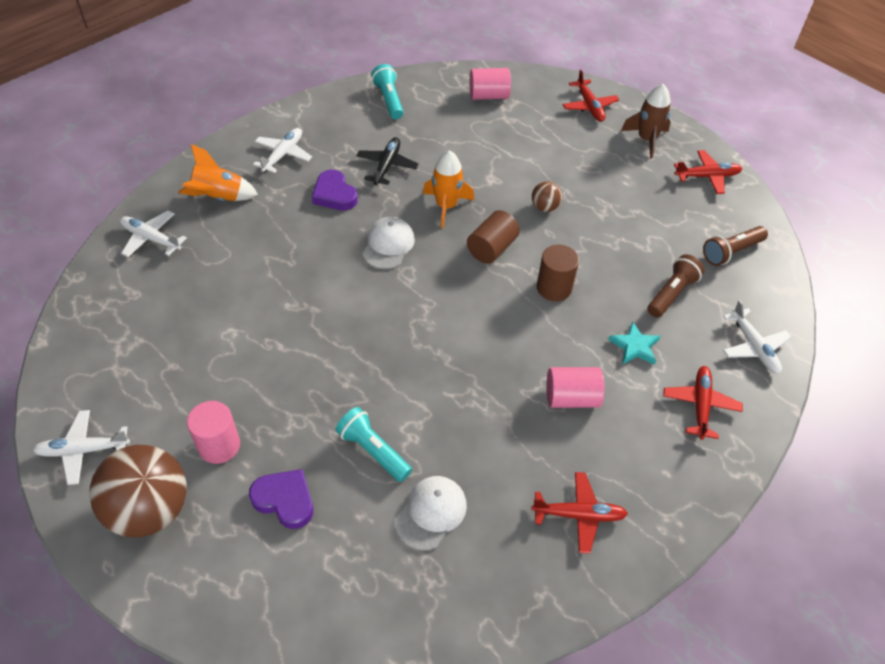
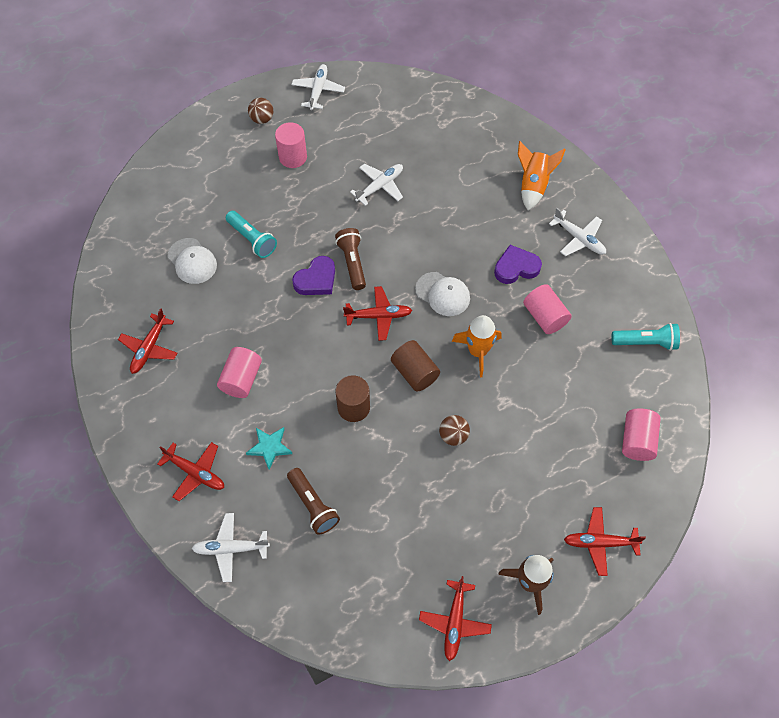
camera: 110 degrees right, 10 degrees up
brown ball [89,445,187,538] -> brown ball [248,98,273,124], size x0.46
white plane [120,211,187,257] -> white plane moved to [350,164,403,206]
purple heart [249,469,313,529] -> purple heart moved to [292,256,335,295]
turquoise flashlight [335,407,412,482] -> turquoise flashlight turned 75 degrees clockwise [226,211,277,258]
black plane [356,137,419,185] -> pink cylinder [523,284,572,334]
brown flashlight [703,226,768,266] -> brown flashlight moved to [335,228,366,290]
none -> red plane [343,286,413,341]

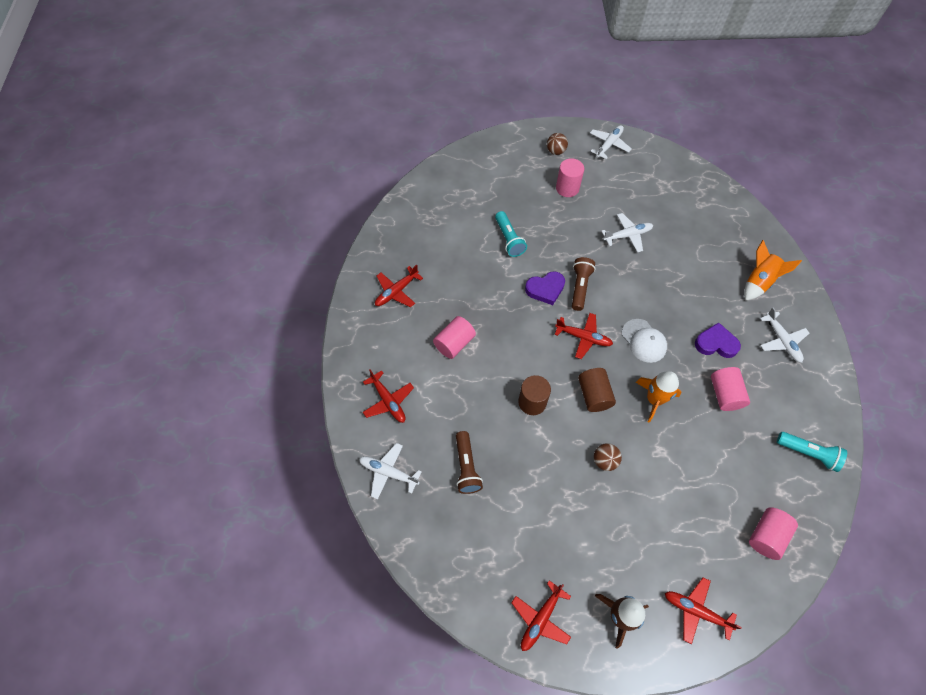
camera: 25 degrees right, 0 degrees up
white cap [167,238,217,284] -> none
turquoise star [246,427,292,469] -> none

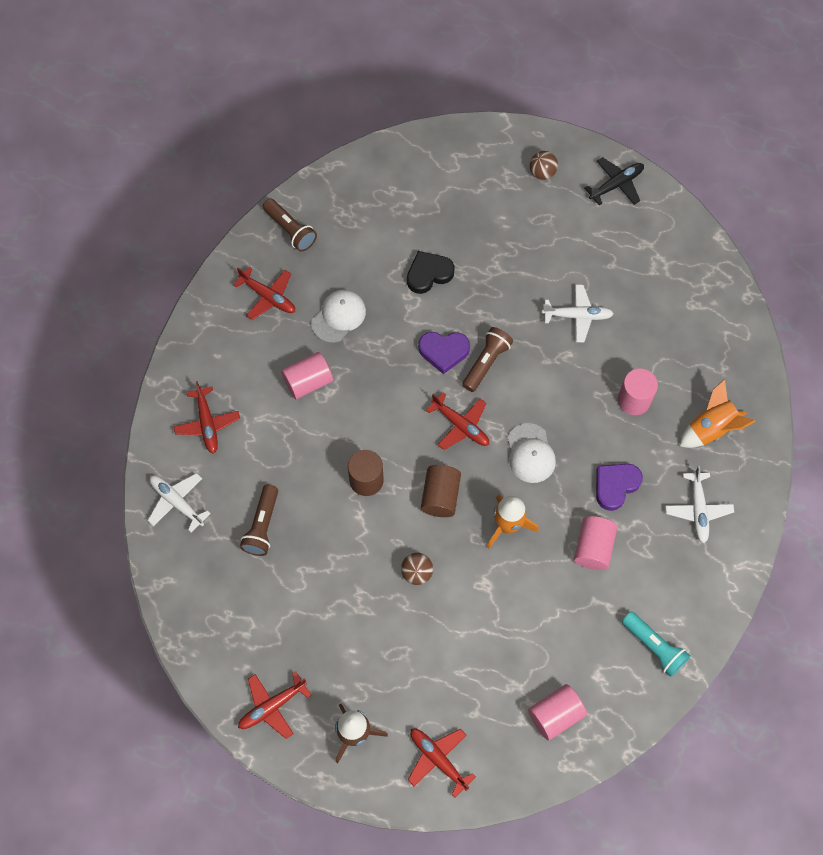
camera: 20 degrees right, 5 degrees up
red plane [375,265,423,307] -> red plane turned 120 degrees counterclockwise [233,267,295,320]
turquoise flashlight [495,211,527,257] -> black heart [407,251,455,294]
pink cylinder [556,158,584,197] -> pink cylinder moved to [618,369,658,415]
white plane [590,125,632,159] -> black plane [584,157,644,205]
purple heart [695,322,741,358] -> purple heart turned 75 degrees counterclockwise [596,464,643,511]
none -> brown flashlight [263,198,317,252]
none -> white cap [311,290,366,343]

